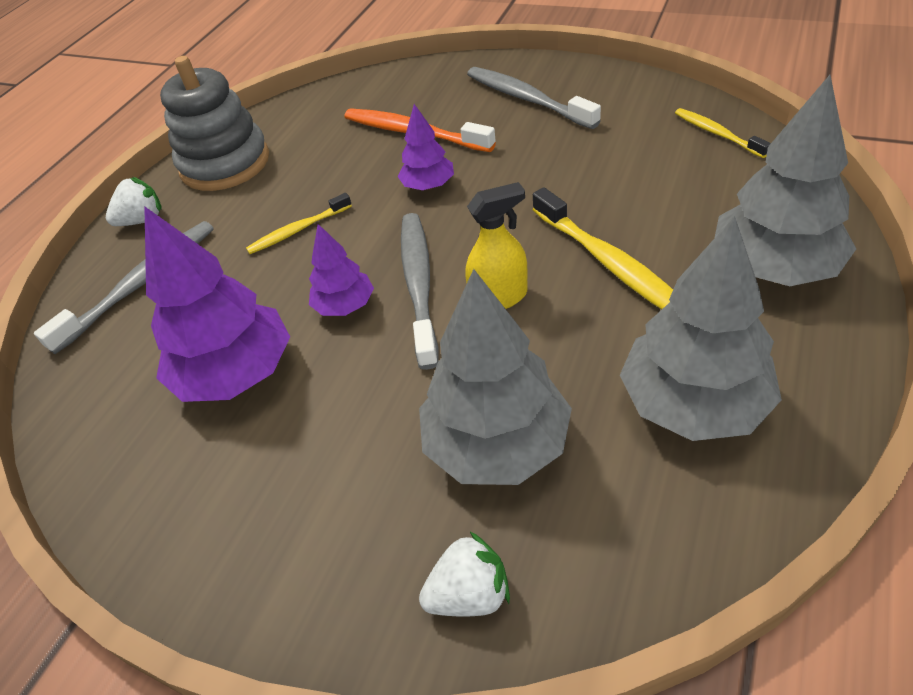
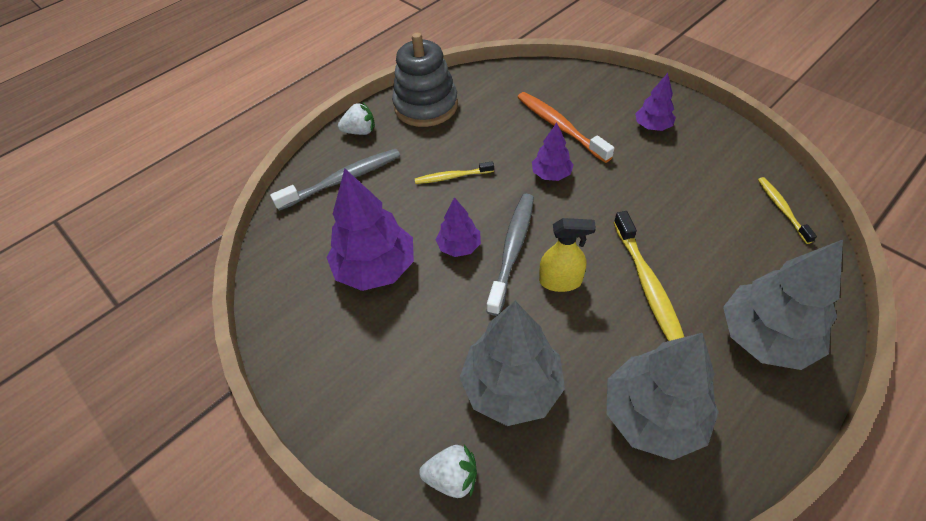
camera: 20 degrees right, 5 degrees up
grey toothbrush [467,67,601,129] -> purple tree [635,73,676,131]

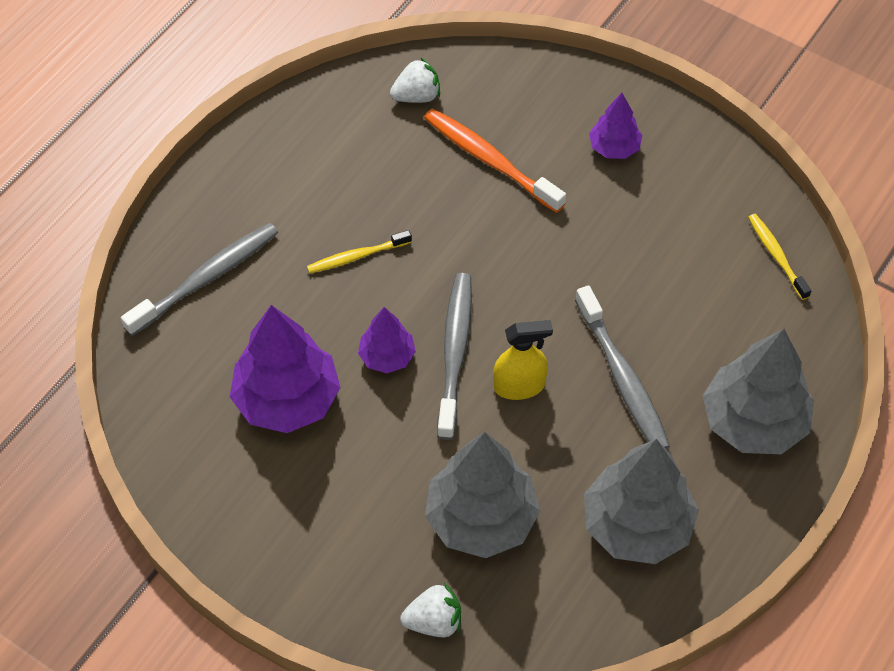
camera: 15 degrees left, 5 degrees up
white strawberry [338,103,375,135] -> white strawberry moved to [390,58,440,103]
grey stacking toy [392,33,458,127] -> none
purple tree [532,122,573,181] -> none
yellow toothbrush [613,211,684,341] -> grey toothbrush [575,285,670,449]

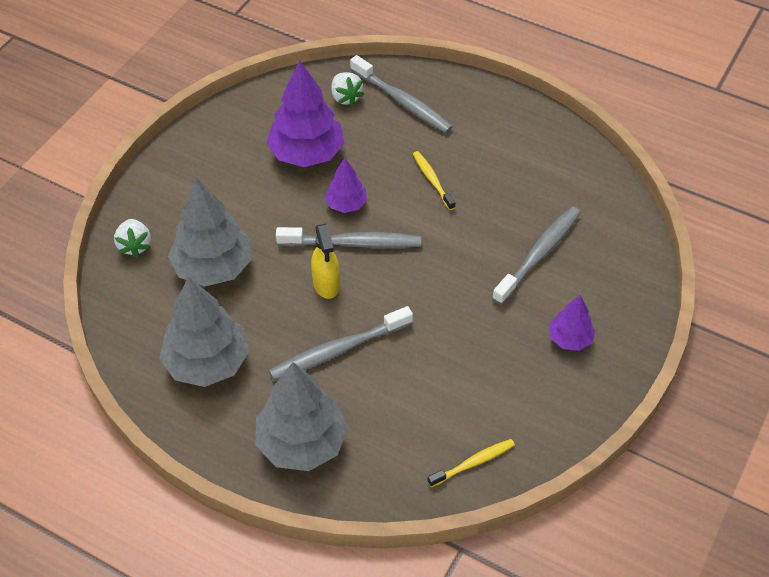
camera: 85 degrees right, 5 degrees down
white strawberry [390,58,440,103] -> white strawberry moved to [331,72,364,106]
orange toothbrush [424,108,566,213] -> grey toothbrush [492,206,581,305]

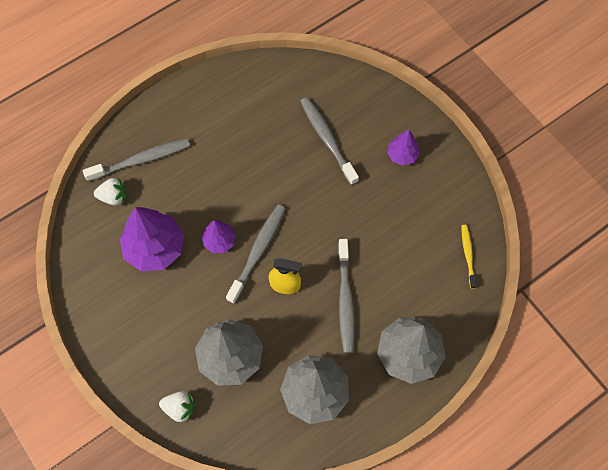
camera: 65 degrees left, 15 degrees up
yellow toothbrush [413,151,455,210] -> none

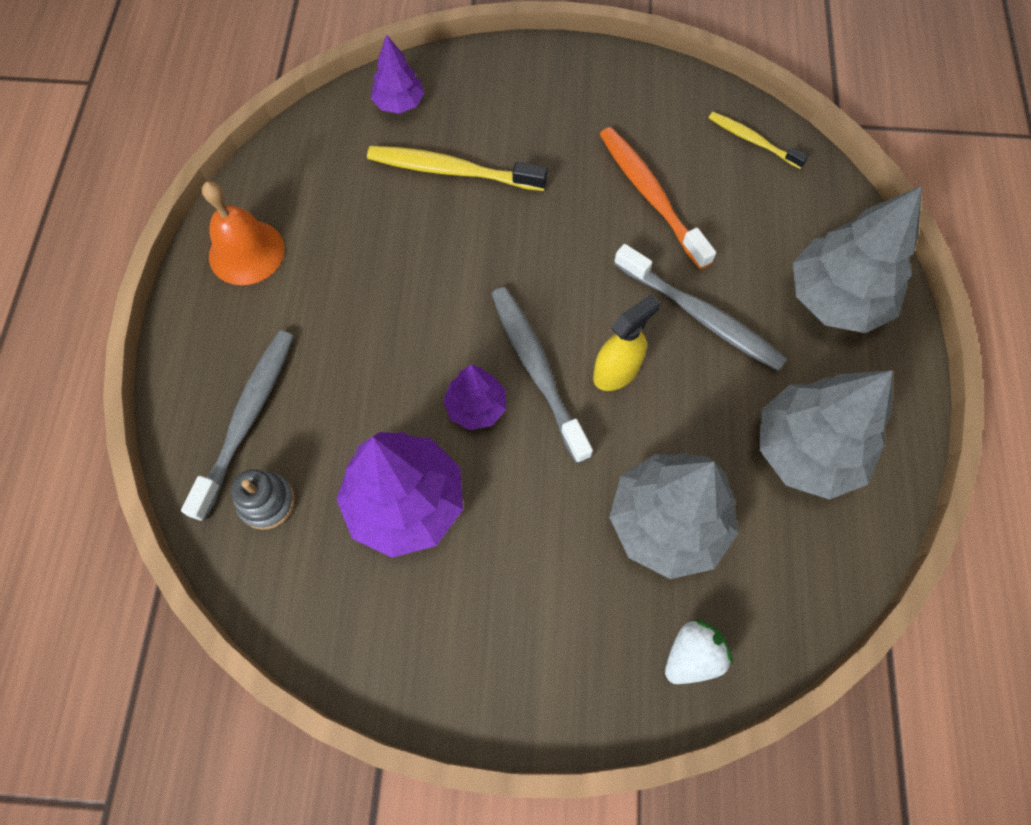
camera: 50 degrees left, 0 degrees up
white strawberry [94,177,127,205] -> grey stacking toy [231,469,295,530]
grey toothbrush [300,97,359,185] -> yellow toothbrush [367,146,548,191]
purple tree [387,130,420,166] -> purple tree moved to [371,34,424,114]
none -> orange bell [202,181,284,285]
none -> orange toothbrush [600,127,716,270]

